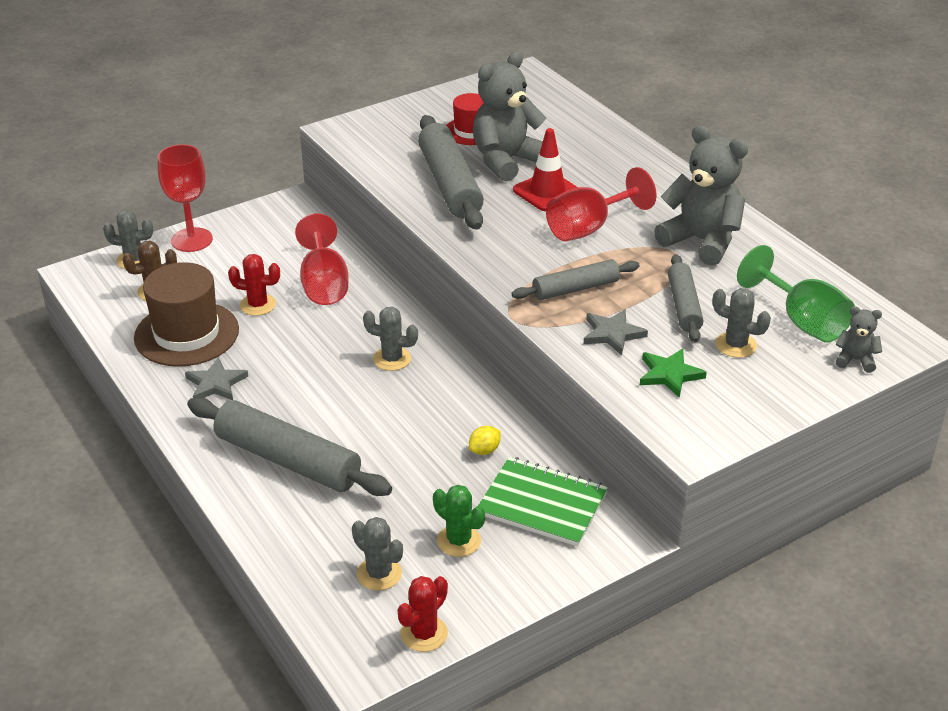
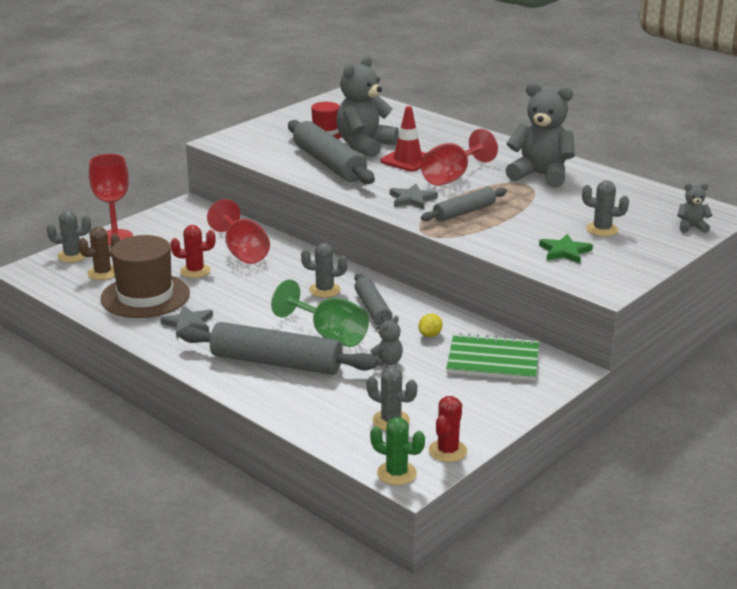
camera: 15 degrees left, 10 degrees down
green cactus [433,485,485,557] -> green cactus moved to [370,417,425,485]
grey star [584,309,648,355] -> grey star moved to [390,184,438,209]
grey rolling pin [668,254,704,343] -> grey rolling pin moved to [354,273,392,326]
green goblet [737,245,855,343] -> green goblet moved to [271,279,369,347]
none -> grey teddy bear [368,315,403,366]

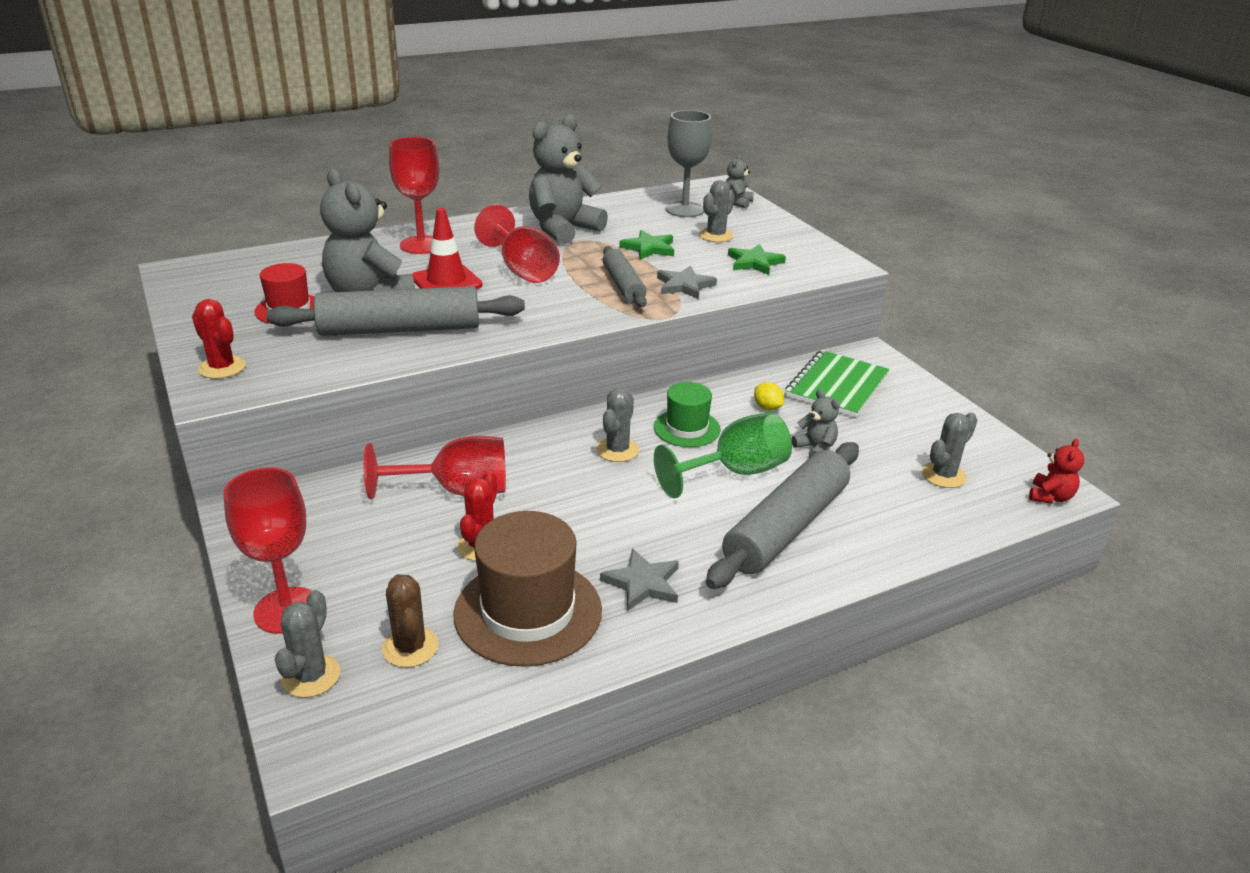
camera: 70 degrees left, 5 degrees up
grey rolling pin [354,273,392,326] -> green hat [654,382,721,447]
green cactus [370,417,425,485] -> red teddy bear [1029,439,1084,504]
grey star [390,184,438,209] -> grey star moved to [657,265,717,299]
red cactus [429,396,467,462] -> red cactus moved to [192,299,246,379]
none -> red goblet [389,137,439,254]
none -> green star [619,230,674,260]
none -> grey goblet [666,110,712,217]

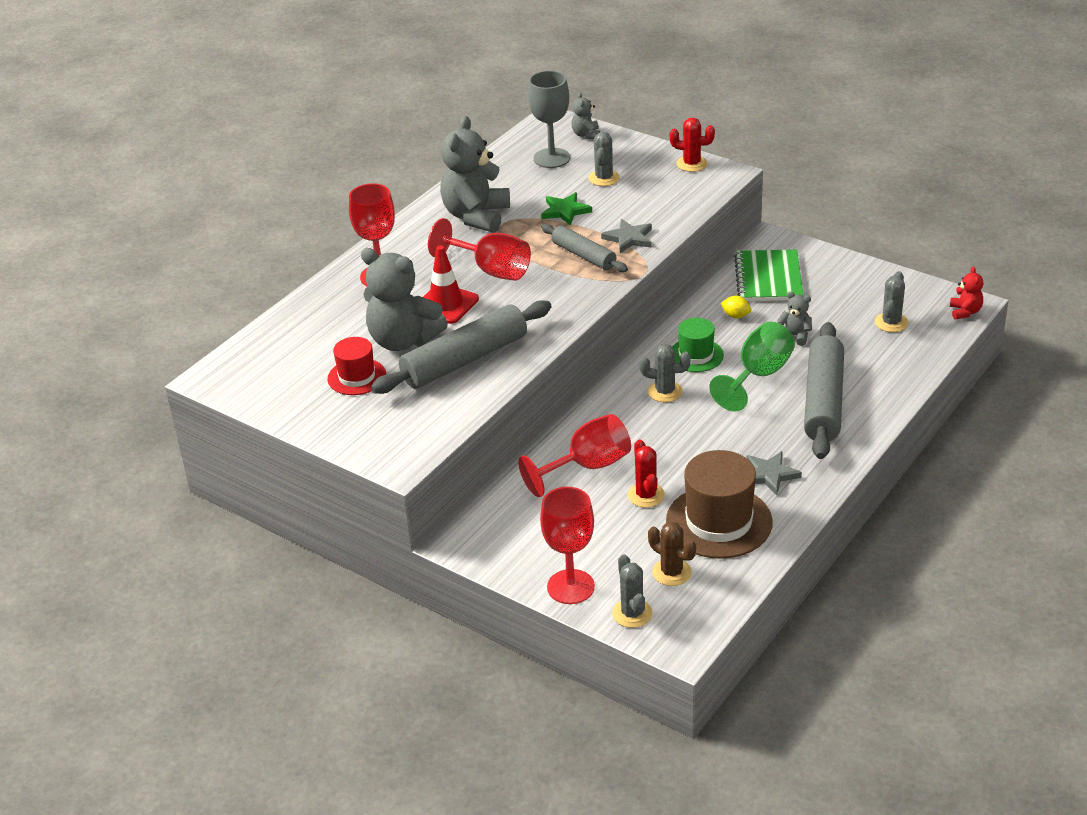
camera: 25 degrees left, 5 degrees up
red cactus [192,299,246,379] -> red cactus moved to [670,118,715,172]
grey cactus [596,388,639,462] -> grey cactus turned 75 degrees counterclockwise [639,344,691,402]
green star [728,244,786,275] -> none

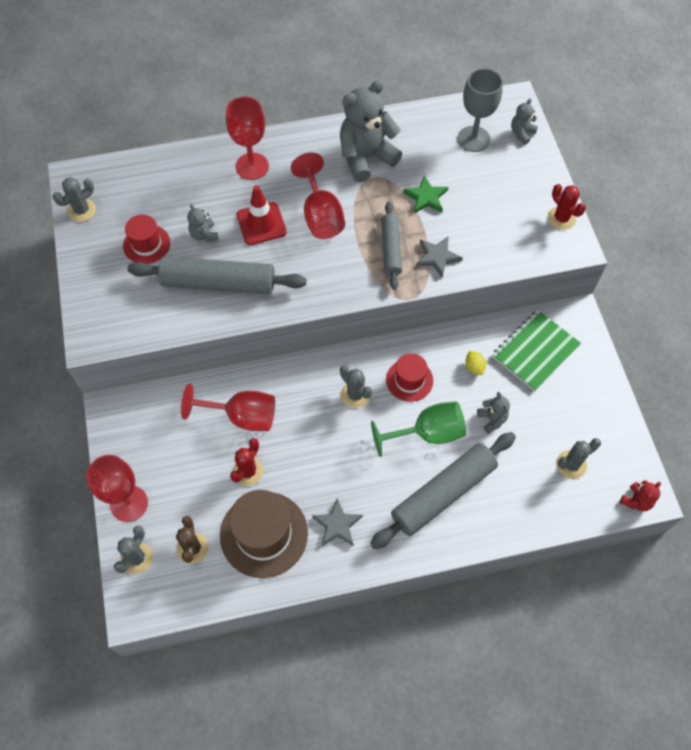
camera: 40 degrees right, 25 degrees up
grey teddy bear [361,248,448,351] -> grey teddy bear [187,204,218,242], size x0.46
grey cactus [589,132,620,186] -> grey cactus moved to [52,177,96,222]
green hat [672,318,724,372] -> red hat [386,353,433,402]

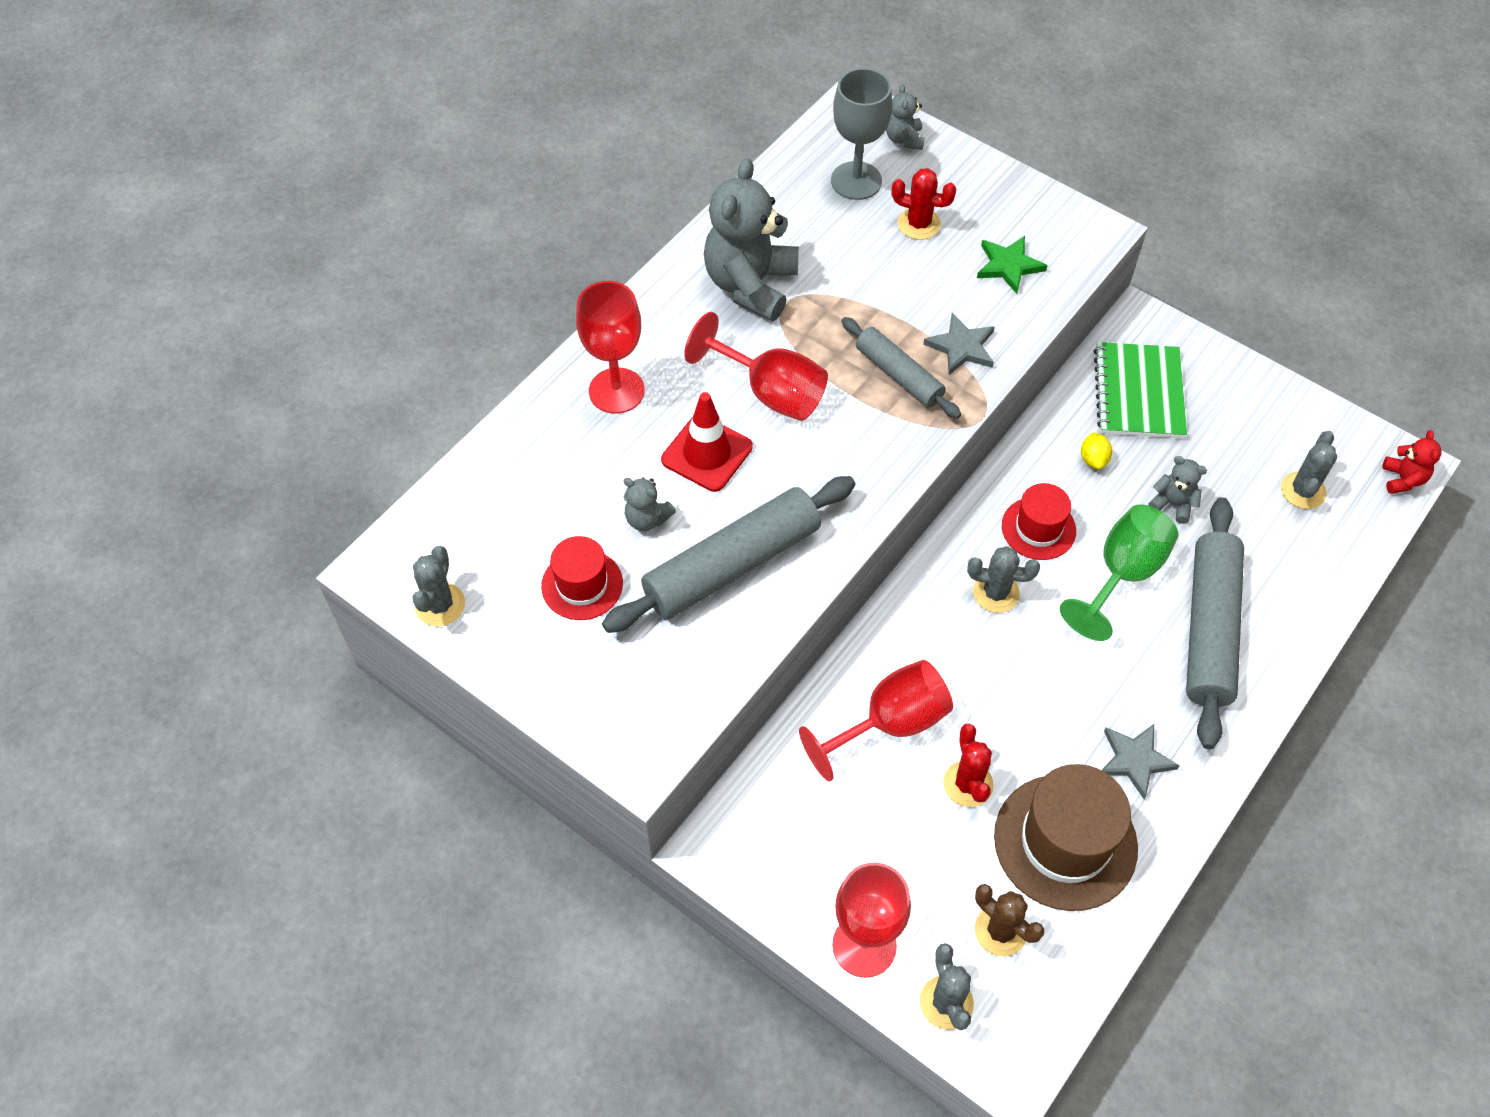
camera: 40 degrees left, 5 degrees down
green star [403,175,448,214] -> green star moved to [977,236,1048,294]
yellow lemon [466,351,486,375] -> yellow lemon turned 60 degrees clockwise [1081,432,1112,469]
red cactus [548,184,586,230] -> red cactus moved to [892,168,956,240]

